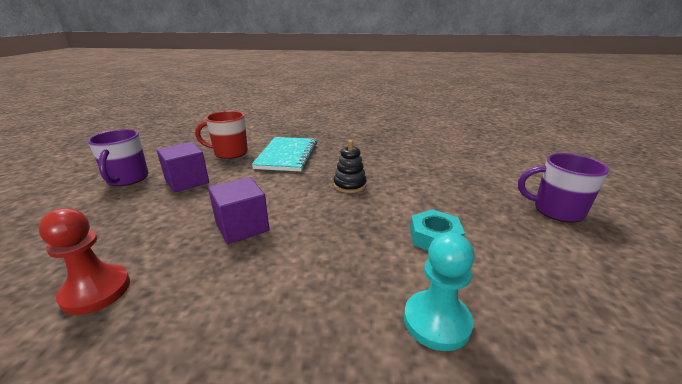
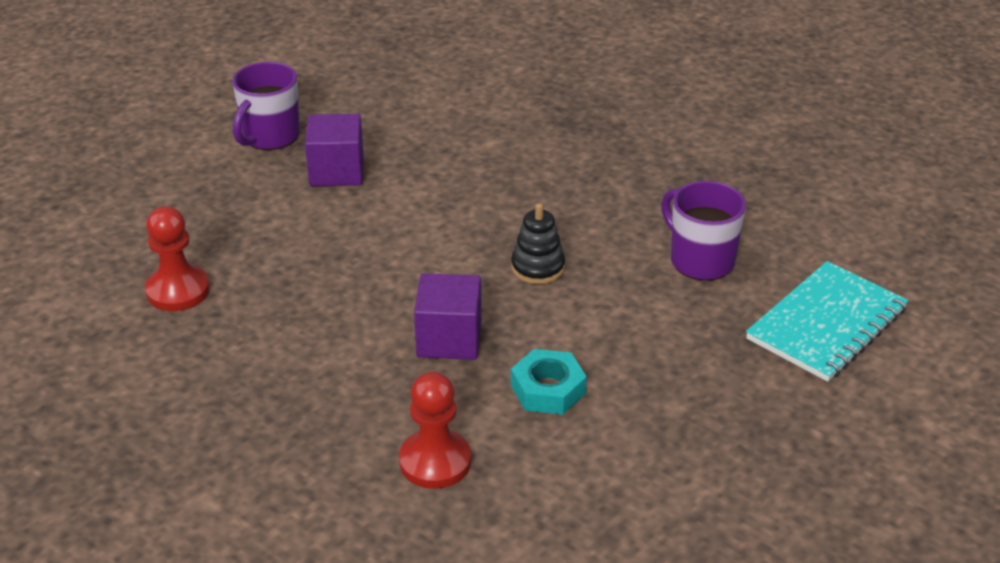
camera: 35 degrees right, 10 degrees up
red mug [195,111,248,159] -> none
purple cube [208,177,270,244] -> purple cube moved to [414,273,482,360]
turquoise notebook [252,137,317,171] -> turquoise notebook moved to [746,261,908,382]
turquoise pawn [404,233,475,351] -> red pawn [399,372,471,489]
purple mug [518,153,609,223] -> purple mug moved to [661,181,746,281]

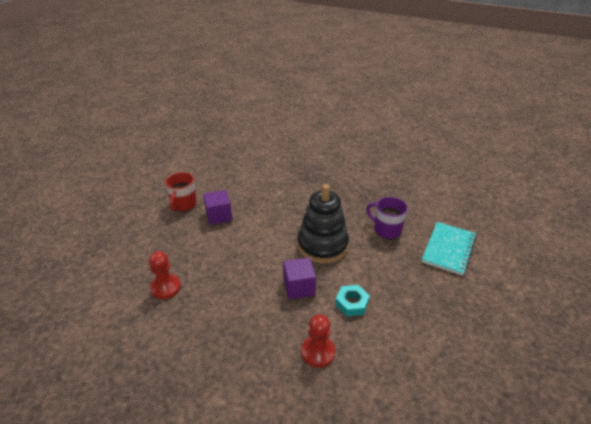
camera: 15 degrees left, 0 degrees up
purple mug [232,62,300,150] -> red mug [165,172,197,211]
black stacking toy [511,203,565,284] -> black stacking toy [297,184,349,263], size x2.18

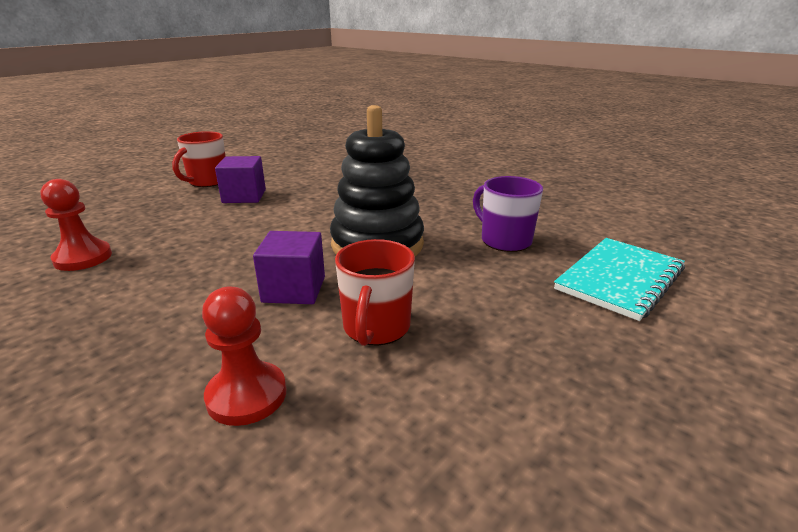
camera: 15 degrees right, 10 degrees down
turquoise nut [335,285,370,316] -> red mug [335,239,415,346]

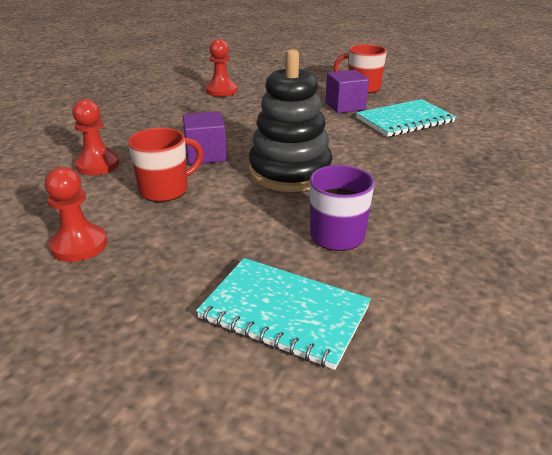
camera: 75 degrees right, 5 degrees up
red mug [335,239,415,346] -> red mug turned 150 degrees clockwise [128,128,203,202]
none -> red pawn [45,167,107,262]
none -> turquoise notebook [356,99,456,137]

